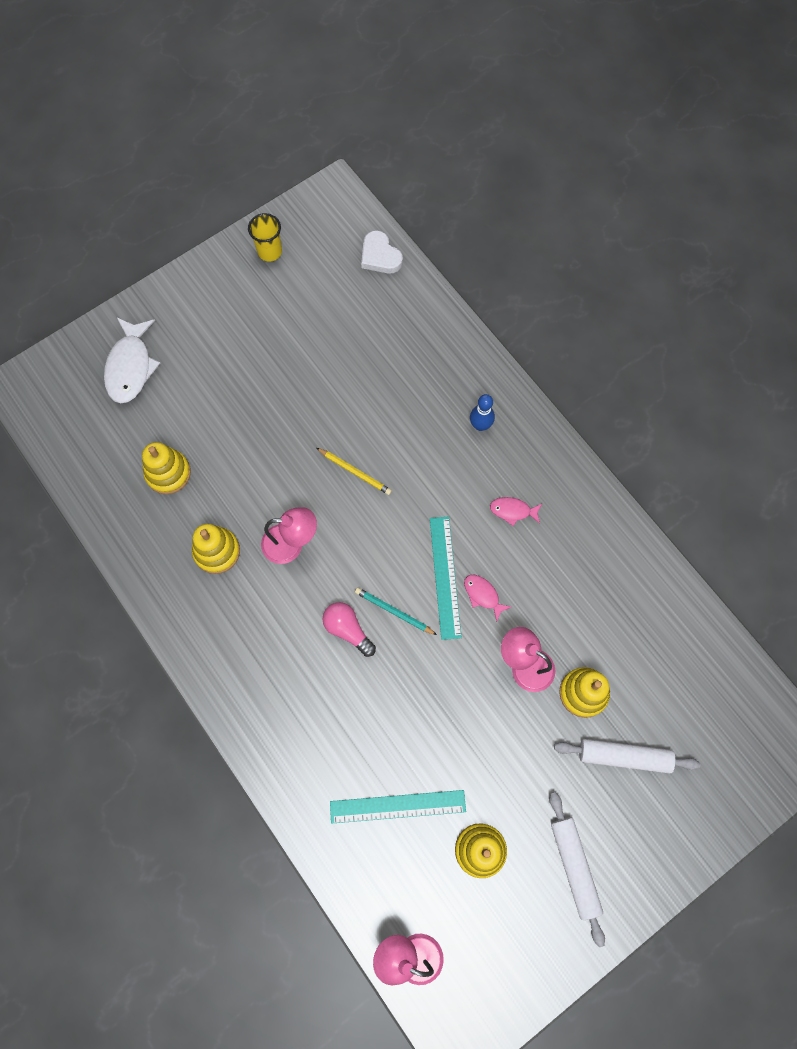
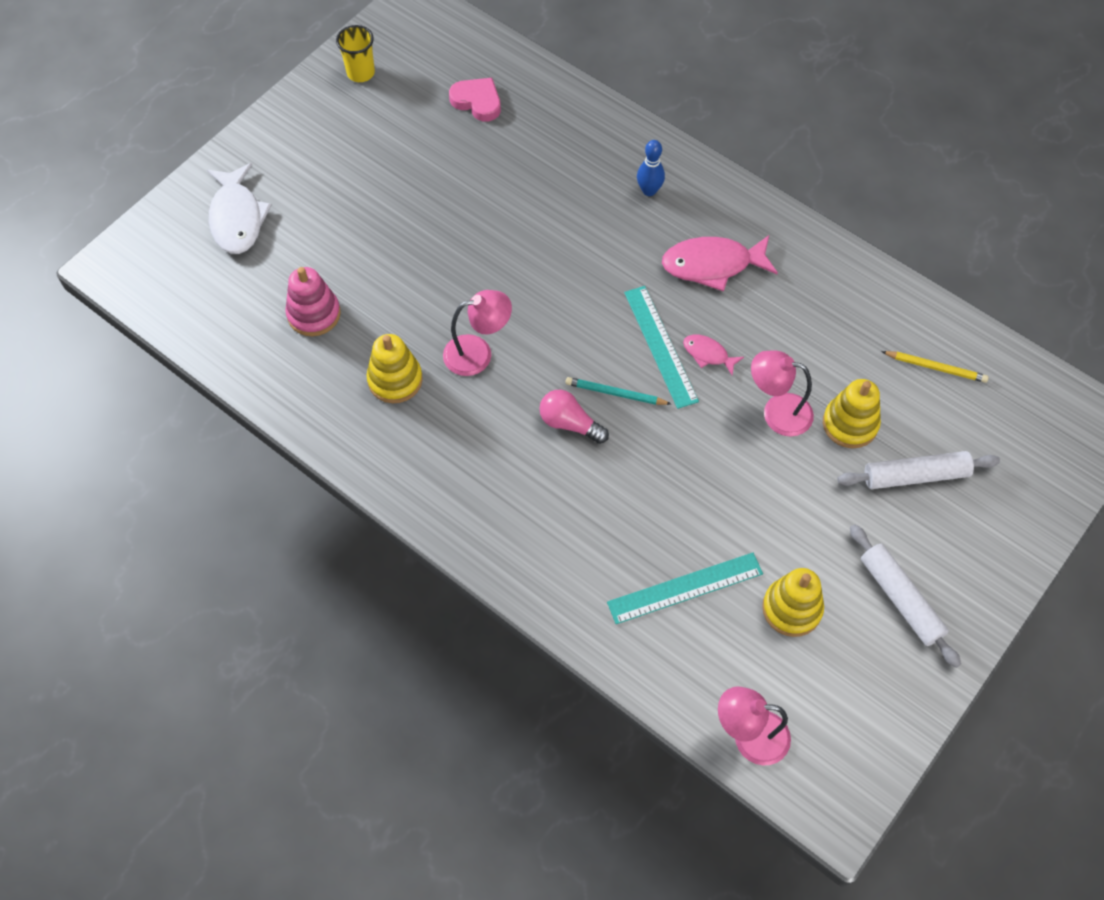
camera: 15 degrees left, 10 degrees down
yellow stacking toy [142,442,191,494] -> pink stacking toy [285,267,341,336]
yellow pencil [317,448,392,495] -> yellow pencil moved to [881,351,989,383]
white heart [361,230,403,273] -> none
pink fish [490,497,542,526] -> pink fish [662,235,778,292], size x1.92
none -> pink heart [449,78,501,122]

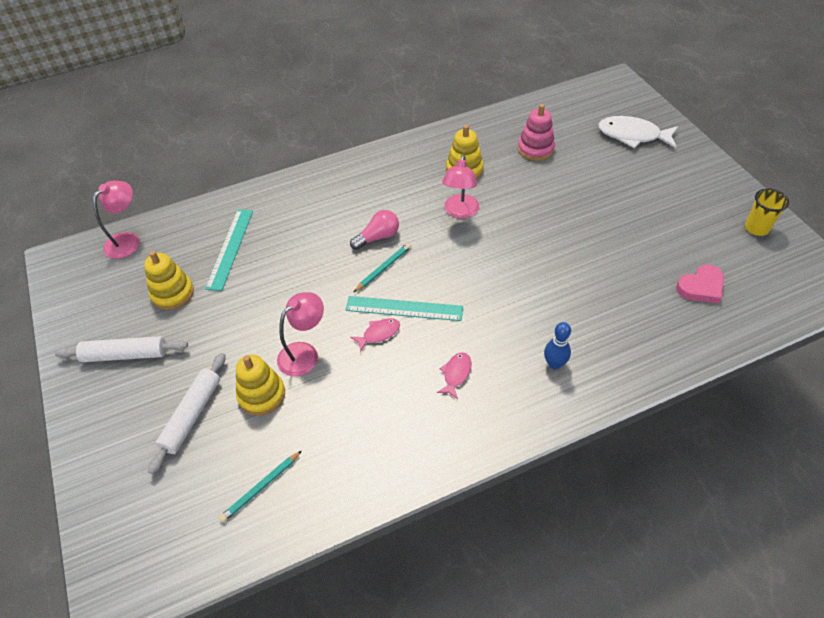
camera: 120 degrees right, 10 degrees down
pink fish [662,235,778,292] -> pink fish [437,352,471,399], size x0.52
yellow pencil [881,351,989,383] -> turquoise pencil [219,451,302,523]

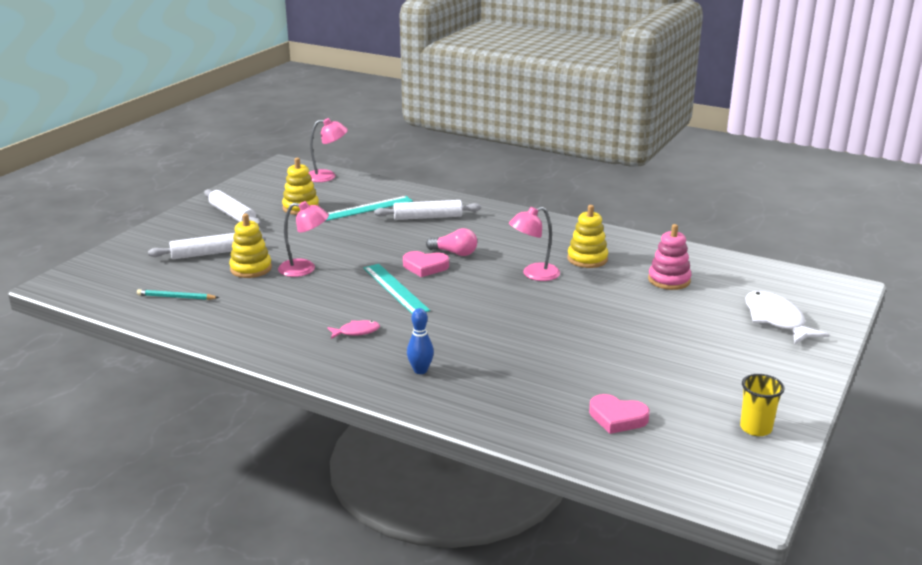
camera: 50 degrees right, 25 degrees down
pink fish [350,318,400,352] -> none
turquoise pencil [354,243,411,292] -> pink heart [403,251,449,277]
none -> white rolling pin [374,200,481,220]

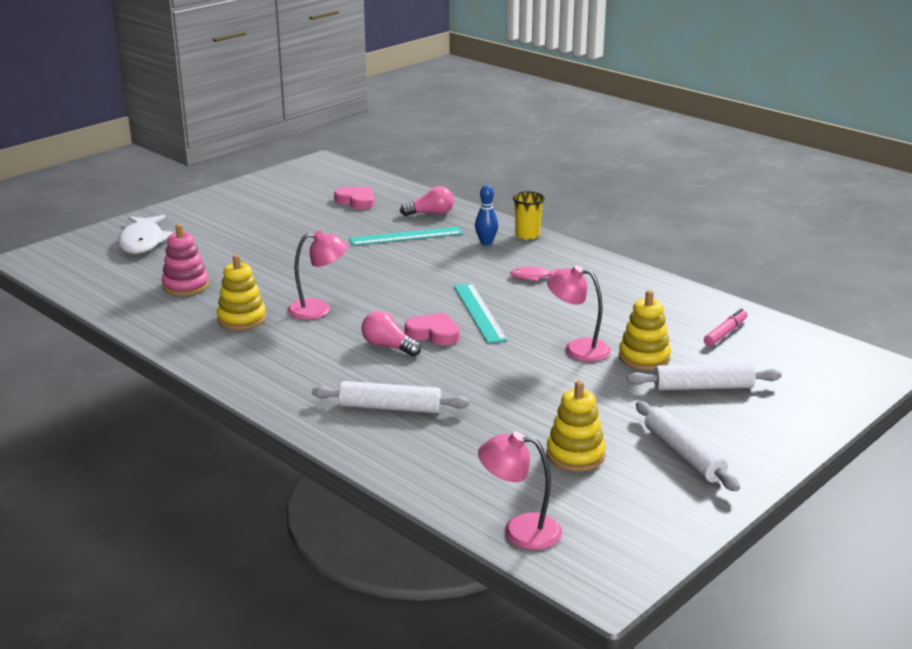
camera: 165 degrees left, 0 degrees up
turquoise pencil [137,289,219,300] -> pink marker [704,308,747,346]
turquoise ruler [325,196,413,221] -> turquoise ruler moved to [349,226,463,246]
yellow cup [740,374,785,436] -> yellow cup moved to [513,191,545,240]
none -> pink light bulb [400,186,454,216]

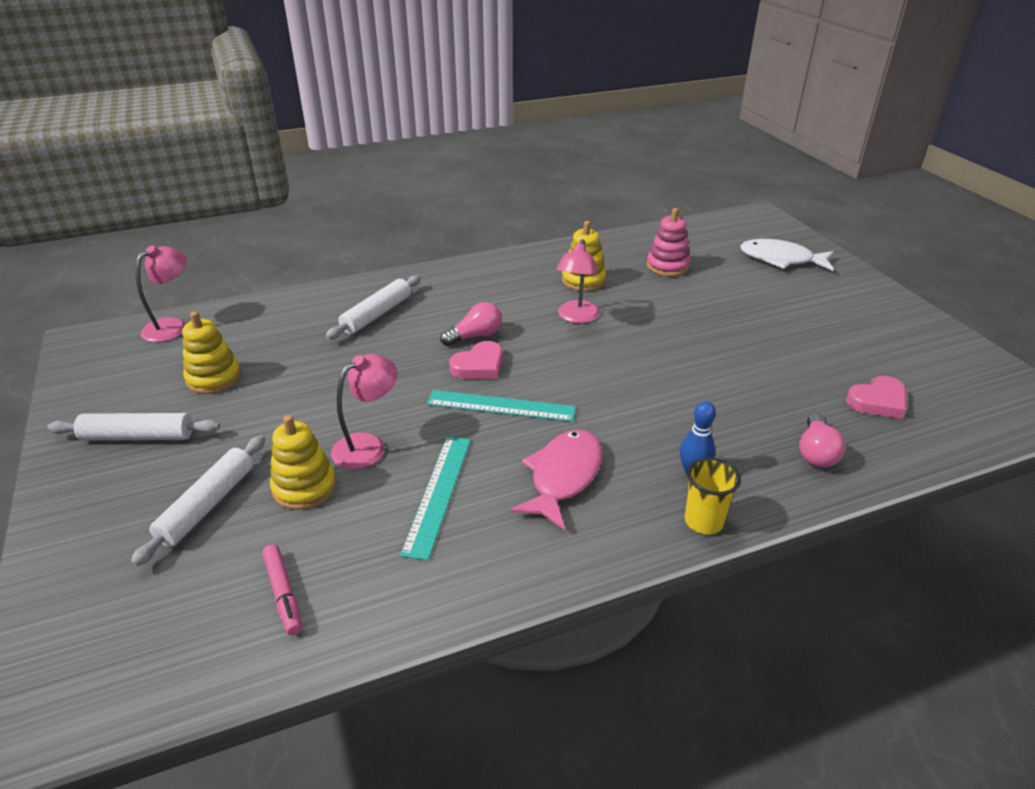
camera: 115 degrees right, 10 degrees up
turquoise ruler [349,226,463,246] -> turquoise ruler moved to [400,436,471,561]
pink fish [510,266,559,281] -> pink fish [510,429,603,530], size x1.92

